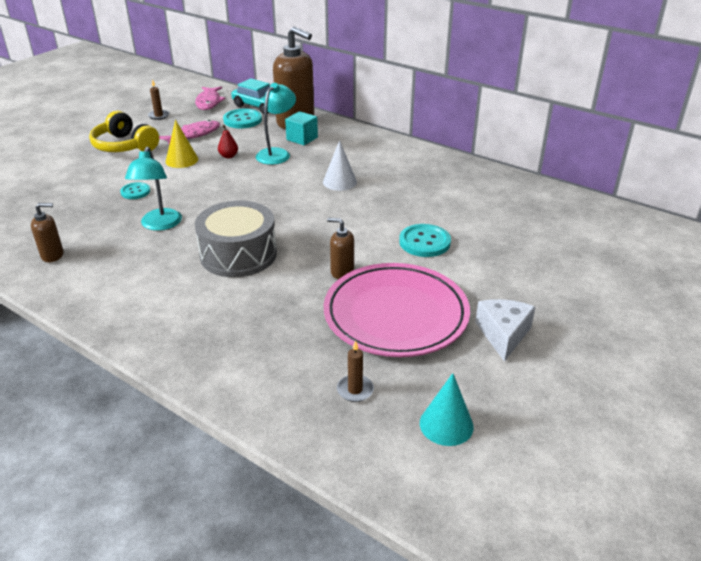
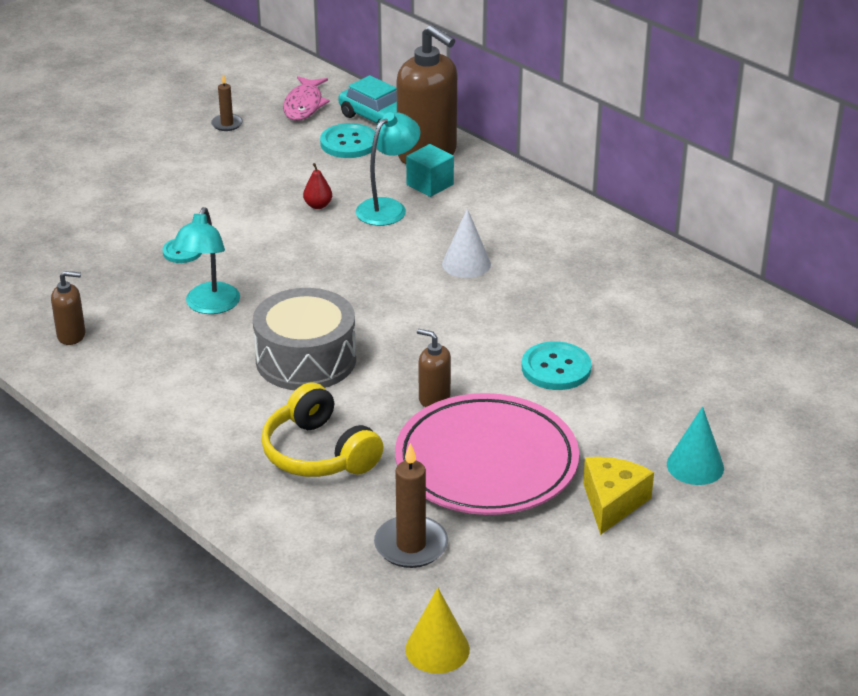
camera: 10 degrees right, 0 degrees up
yellow headphones [89,111,159,152] -> yellow headphones moved to [261,382,383,477]
pink fish [159,120,220,144] -> none
yellow cone [166,120,198,168] -> yellow cone moved to [405,588,470,674]
brown candle [337,340,374,402] -> brown candle [374,443,448,568], size x1.69
turquoise cone [420,373,474,446] -> turquoise cone moved to [667,407,724,485]
white cheese [475,299,535,362] -> yellow cheese [583,457,654,535]

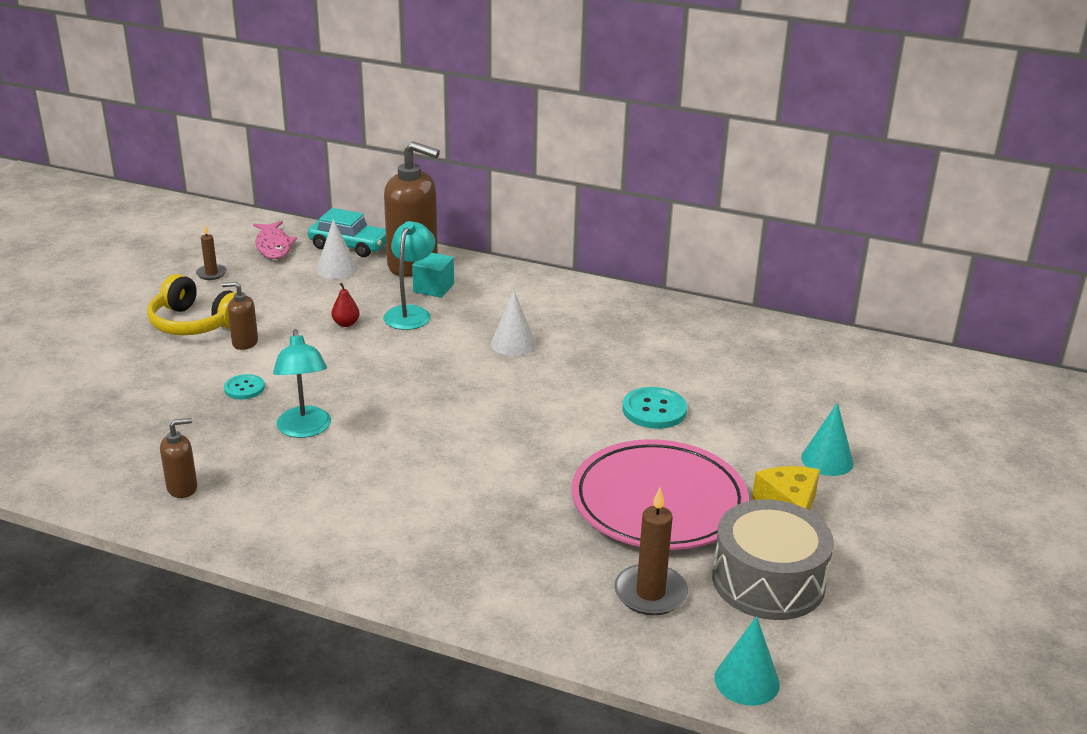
camera: 25 degrees left, 5 degrees down
grey drum [253,288,356,390] -> grey drum moved to [712,499,834,620]
yellow headphones [261,382,383,477] -> yellow headphones moved to [147,274,237,335]
turquoise button [320,123,375,158] -> white cone [316,219,358,279]
yellow cone [405,588,470,674] -> turquoise cone [714,616,780,706]
brown soap dispenser [417,329,451,407] -> brown soap dispenser moved to [222,282,258,350]

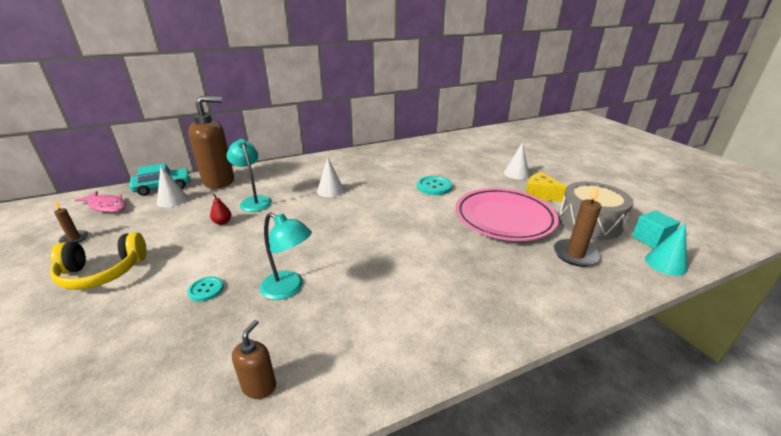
camera: 45 degrees left, 0 degrees up
brown soap dispenser [222,282,258,350] -> none
turquoise cube [412,253,454,298] -> turquoise cube moved to [632,211,680,249]
turquoise cone [801,403,854,476] -> white cone [504,142,530,179]

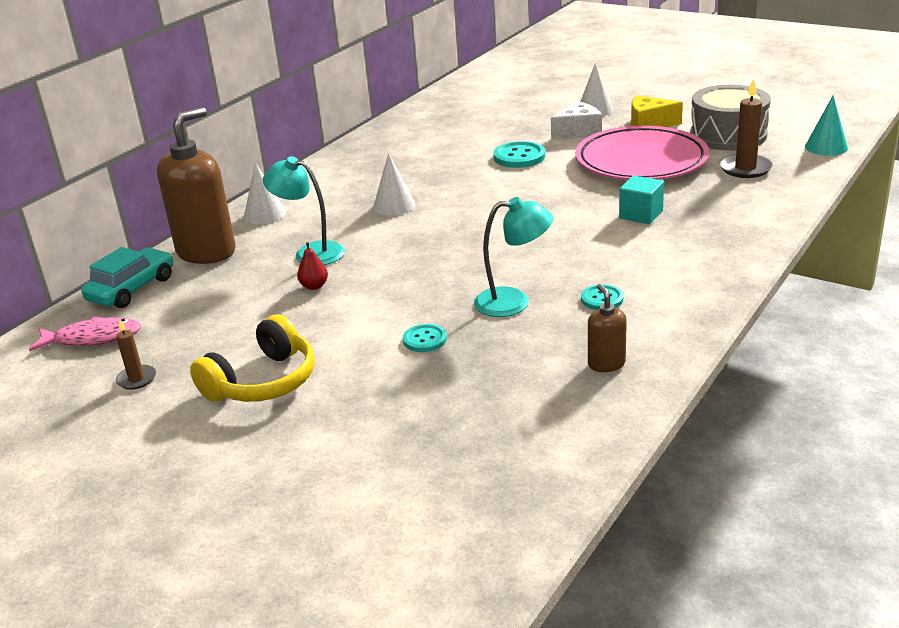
camera: 30 degrees left, 0 degrees up
white cone [157,166,188,208] -> white cone moved to [244,162,286,224]
turquoise cube [632,211,680,249] -> turquoise cube moved to [619,175,664,224]
none -> white cheese [551,101,602,140]
none -> turquoise button [581,284,624,310]

